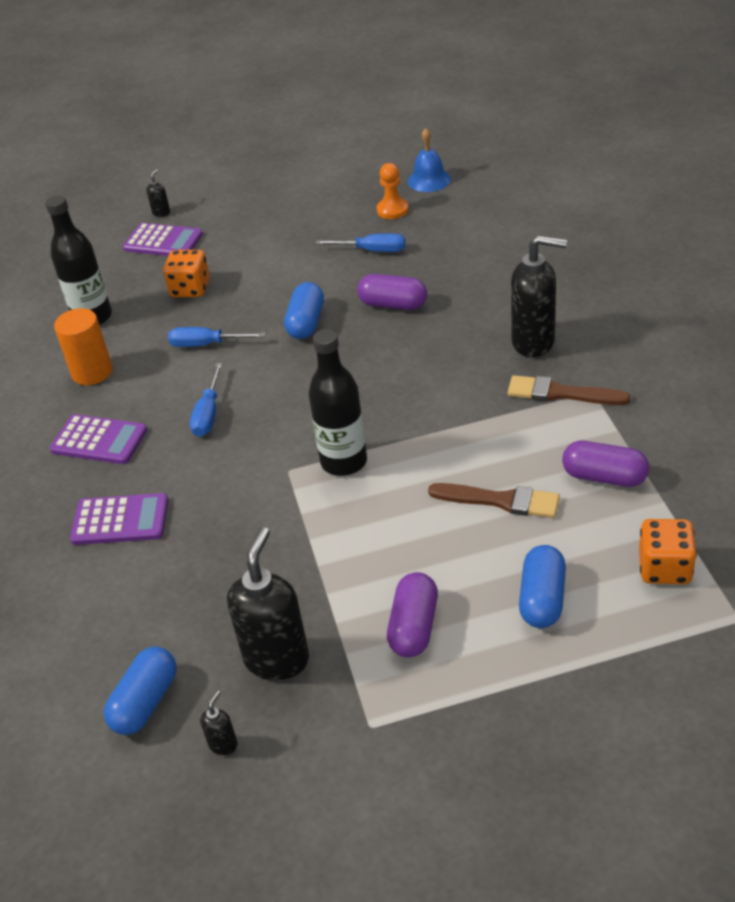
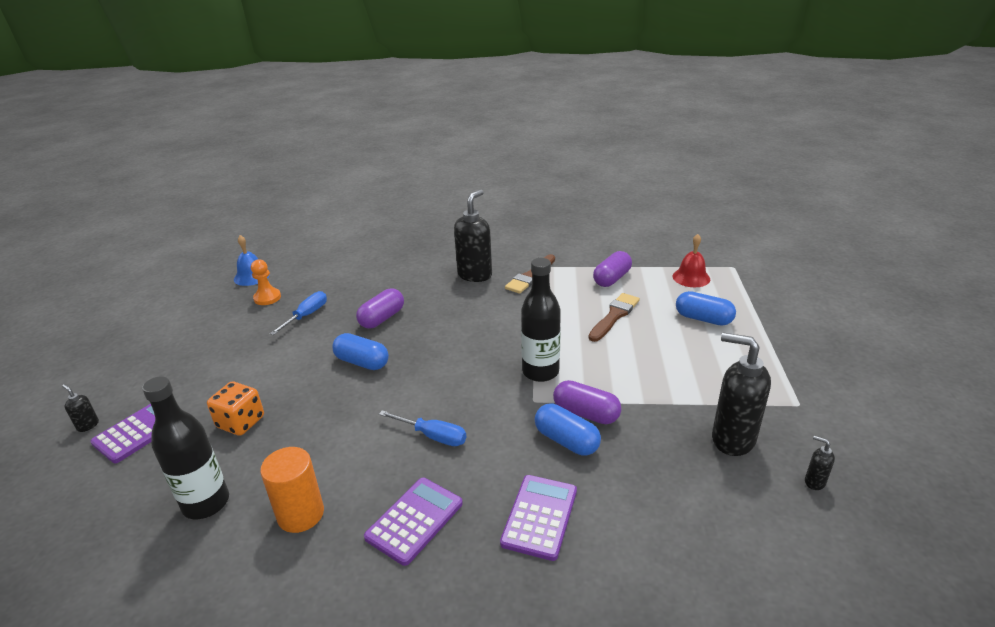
camera: 75 degrees left, 10 degrees down
blue capsule [104,647,177,735] -> blue capsule moved to [535,403,601,456]
blue screwdriver [168,327,265,347] -> none
purple capsule [387,572,438,657] -> purple capsule moved to [553,380,621,424]
orange dice [639,519,697,584] -> red bell [673,234,710,287]

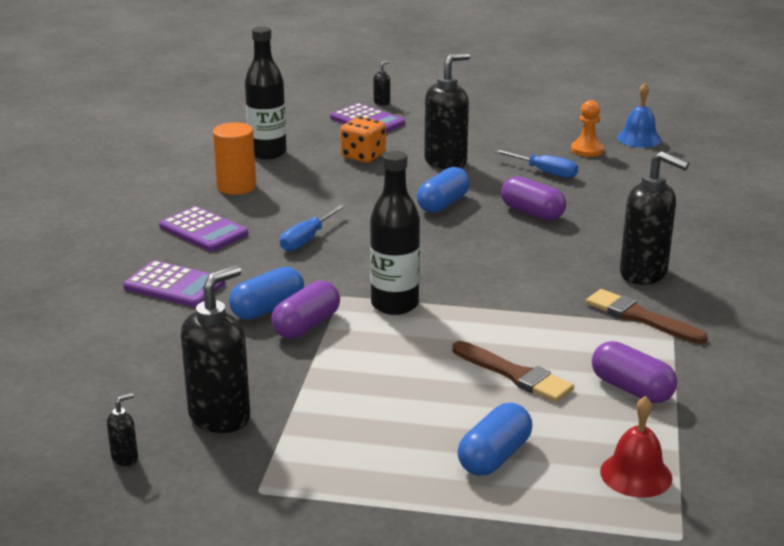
camera: 95 degrees right, 5 degrees down
none -> black soap dispenser [424,53,470,169]

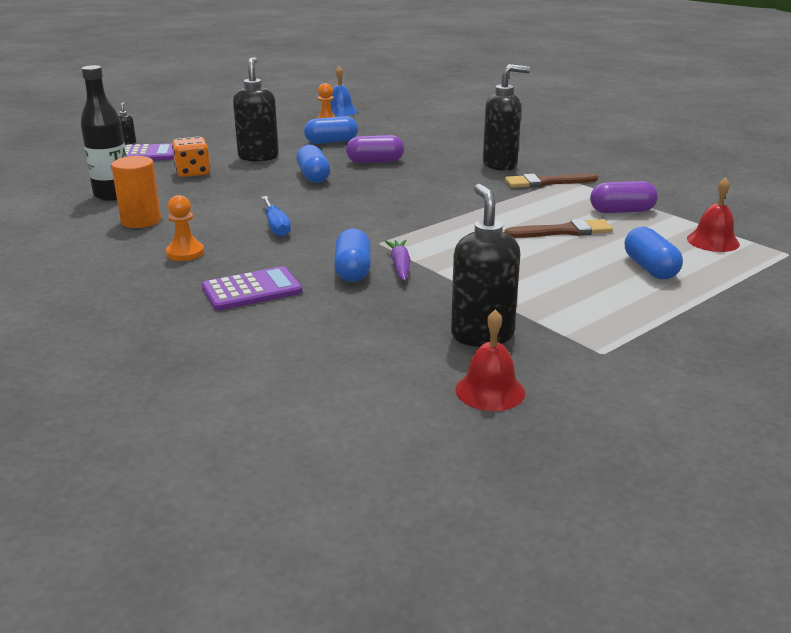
camera: 50 degrees left, 0 degrees up
black soap dispenser [107,393,138,466] -> red bell [455,309,525,411]
purple calculator [159,206,248,251] -> orange pawn [166,195,204,261]
purple capsule [271,281,340,339] -> purple carrot [385,240,411,281]
black bottle [370,151,420,315] -> none
blue screwdriver [494,149,578,178] -> blue capsule [304,116,358,144]

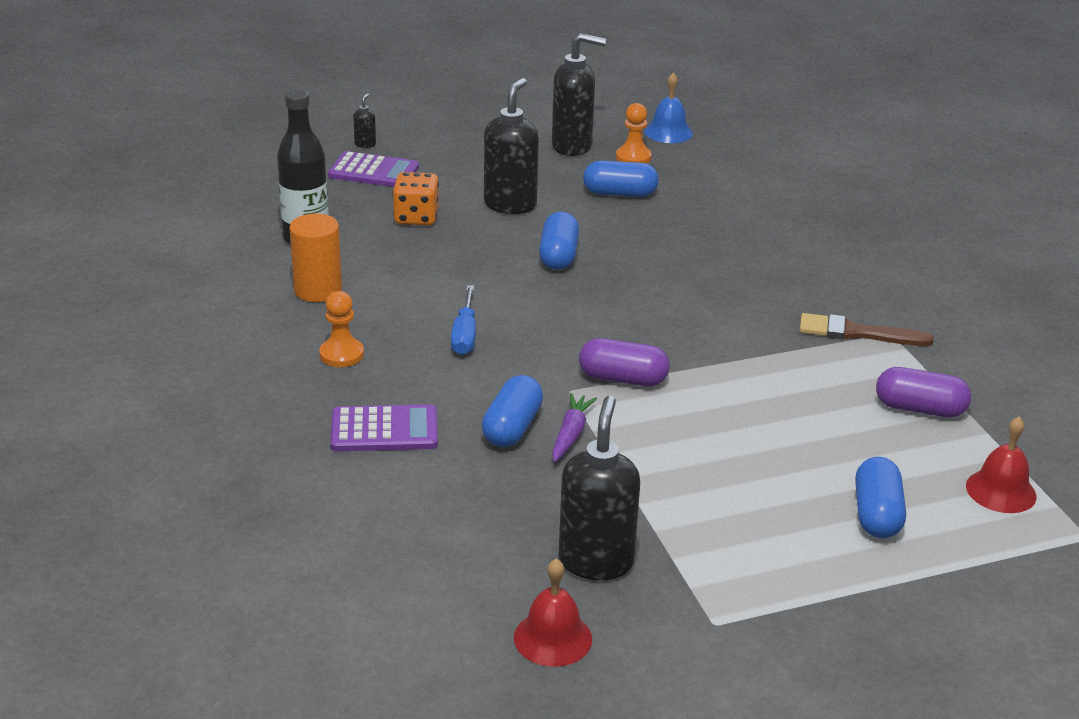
camera: 20 degrees right, 5 degrees up
purple capsule [346,135,404,163] -> purple capsule moved to [579,338,670,386]
black soap dispenser [483,64,530,171] -> black soap dispenser moved to [552,33,606,156]
brown brush [504,219,613,238] -> none

